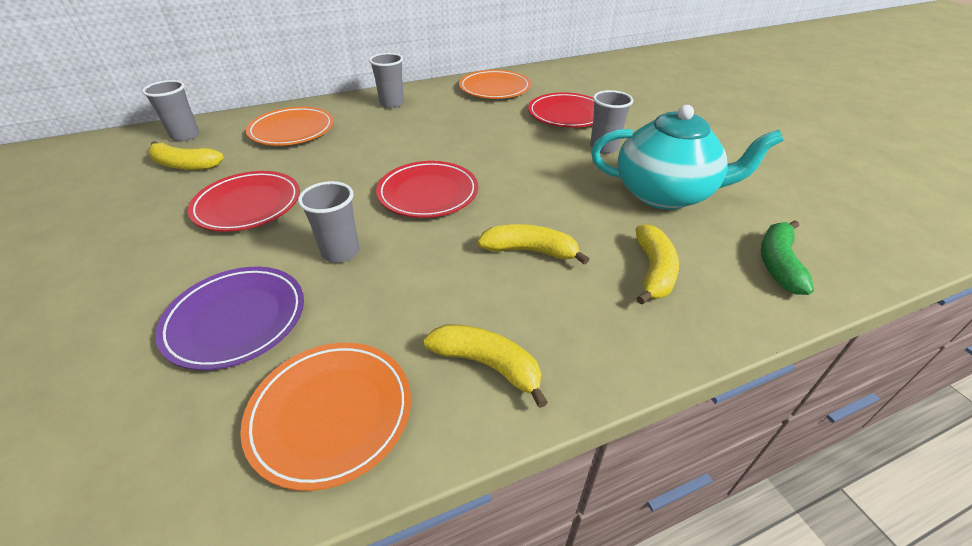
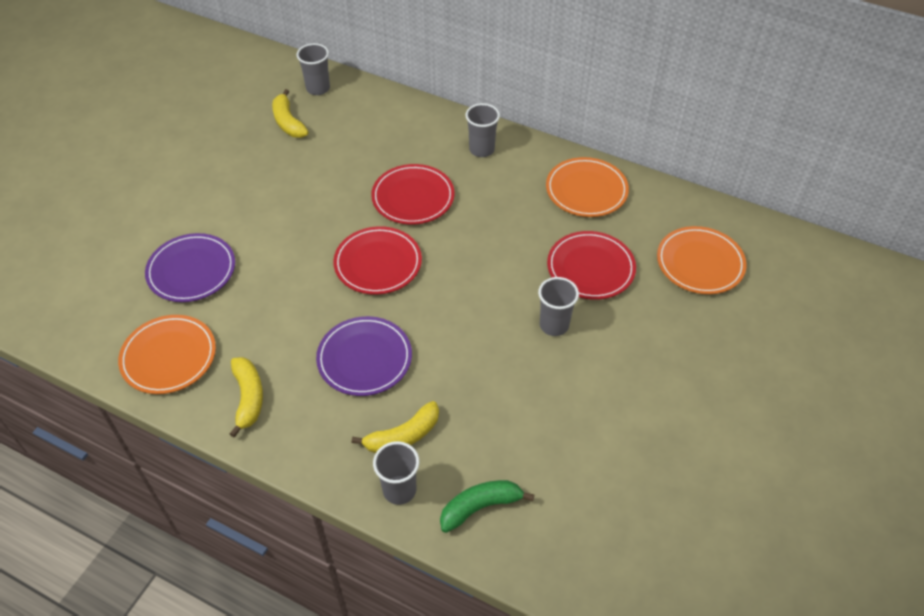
camera: 50 degrees right, 10 degrees up
red plate [188,171,300,232] -> red plate moved to [371,164,454,225]
orange plate [246,107,334,146] -> orange plate moved to [657,226,747,294]
grey cup [298,181,360,263] -> grey cup moved to [373,441,420,505]
yellow banana [478,224,589,265] -> purple plate [316,316,412,396]
turquoise teapot [591,105,784,210] -> none

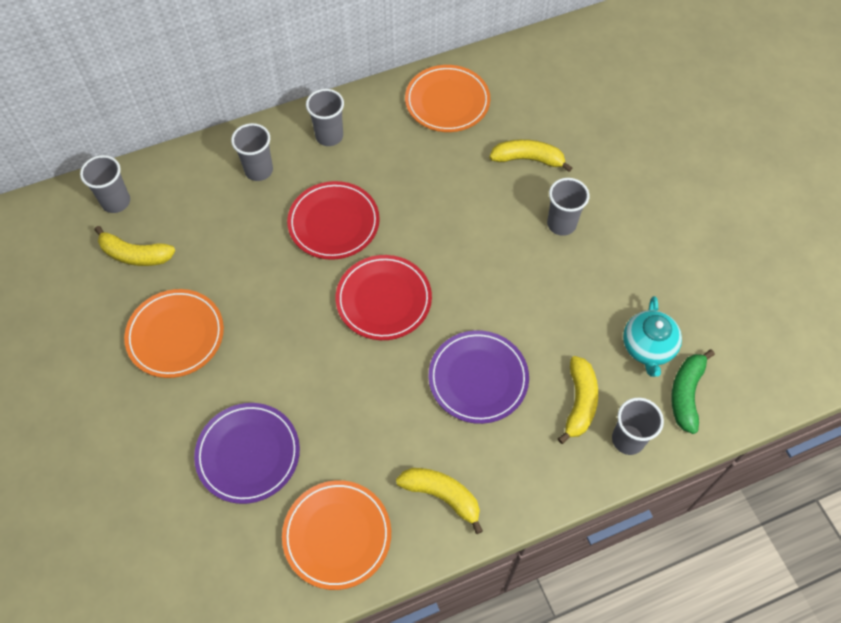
camera: 50 degrees left, 10 degrees up
red plate [547,231,636,300] -> yellow banana [489,139,572,172]
orange plate [657,226,747,294] -> orange plate moved to [124,289,224,378]
none -> grey cup [231,123,273,181]
none -> turquoise teapot [623,296,682,377]

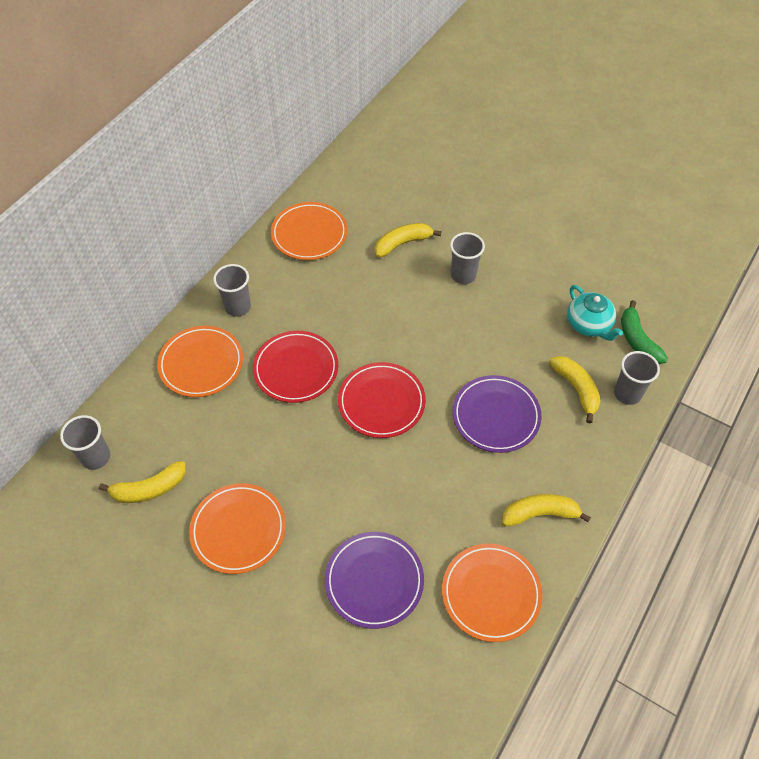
camera: 35 degrees left, 5 degrees down
grey cup [231,123,273,181] -> orange plate [157,326,243,397]

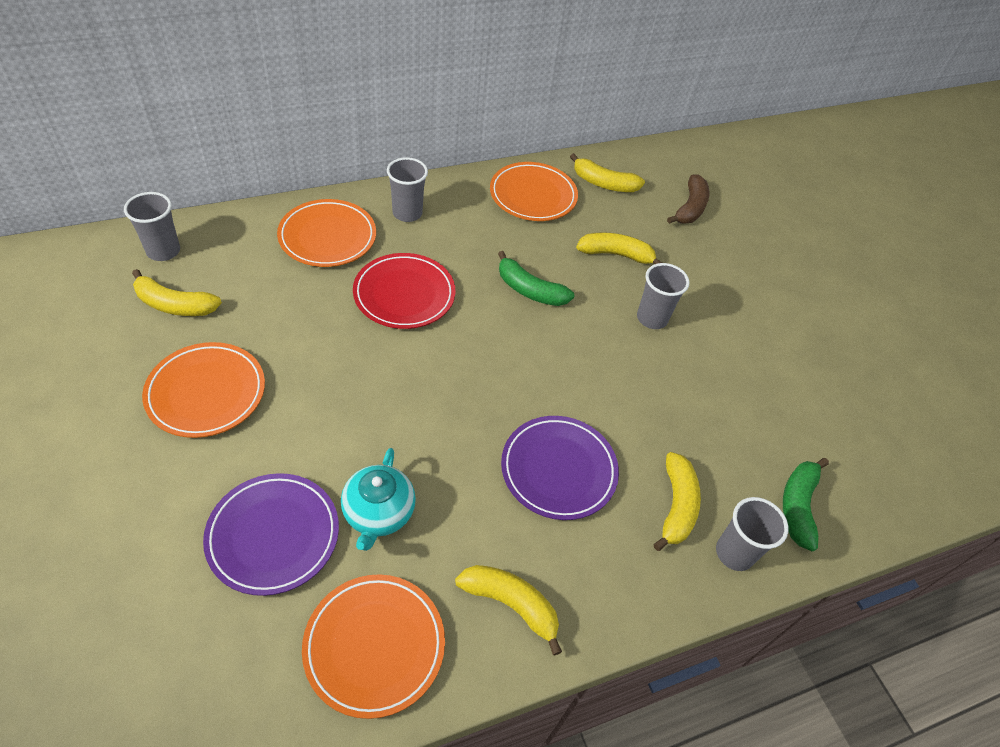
camera: 30 degrees right, 5 degrees down
red plate [338,362,426,438] -> none
turquoise teapot [567,285,623,341] -> turquoise teapot moved to [341,448,416,551]
none -> green banana [498,251,574,306]
none -> yellow banana [570,153,645,192]
none -> brown banana [667,174,709,224]

